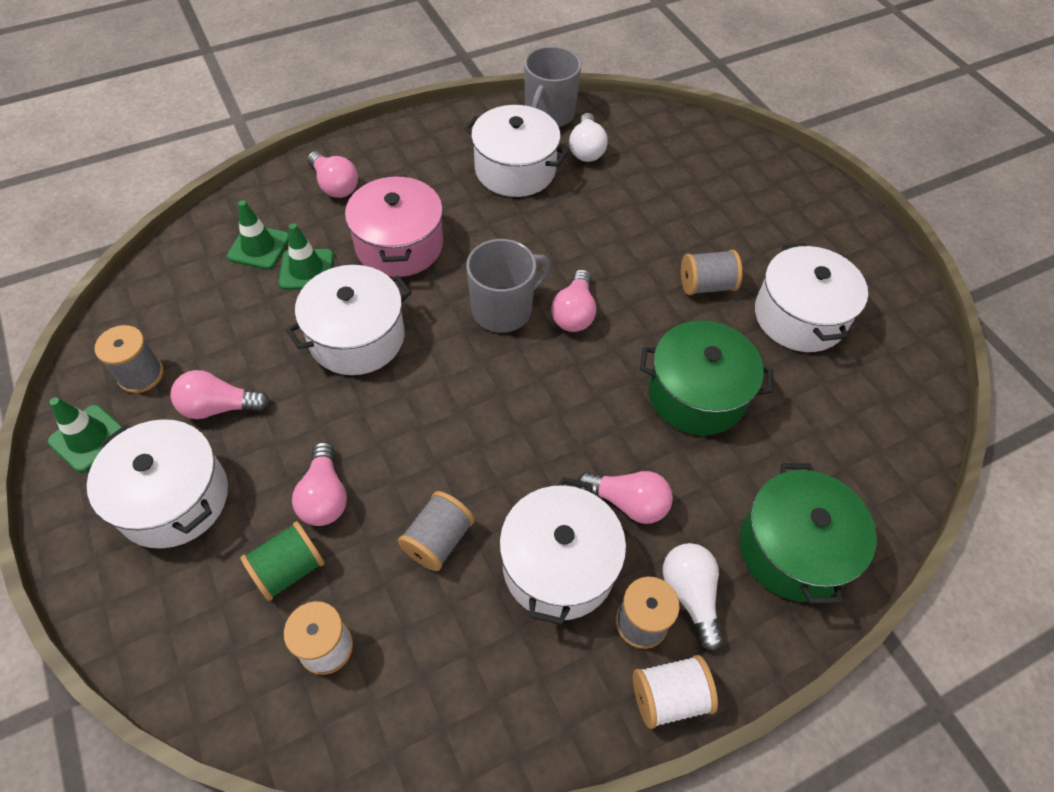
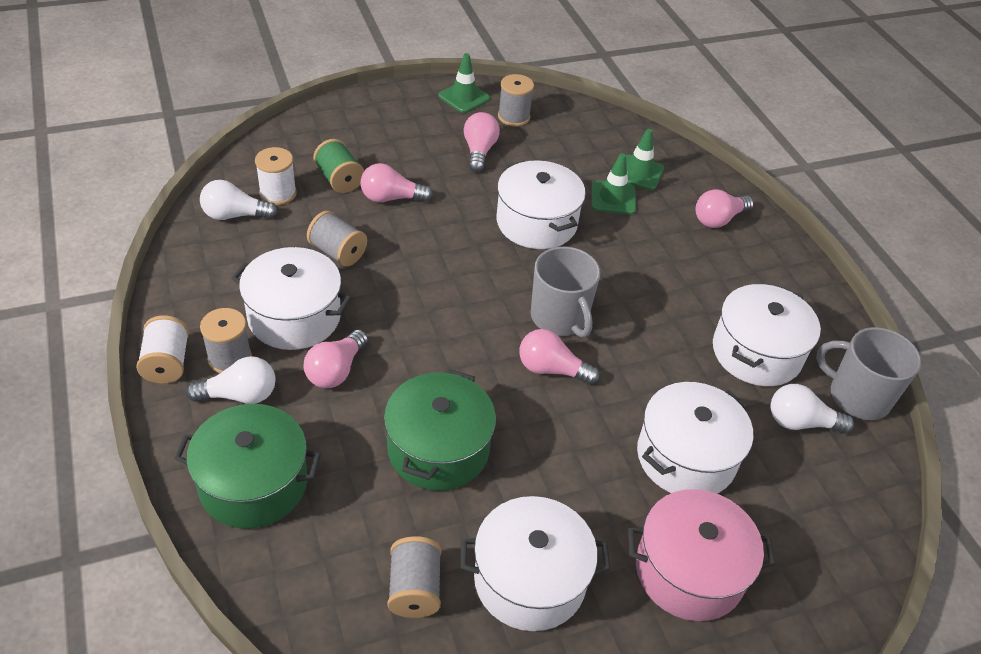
camera: 95 degrees right, 10 degrees down
white pot [87,419,228,548] -> white pot moved to [637,382,753,494]
pink pot [345,175,443,277] -> pink pot moved to [628,489,776,621]
grey spool [681,250,742,295] -> grey spool moved to [388,536,441,618]
none -> white light bulb [200,180,278,220]

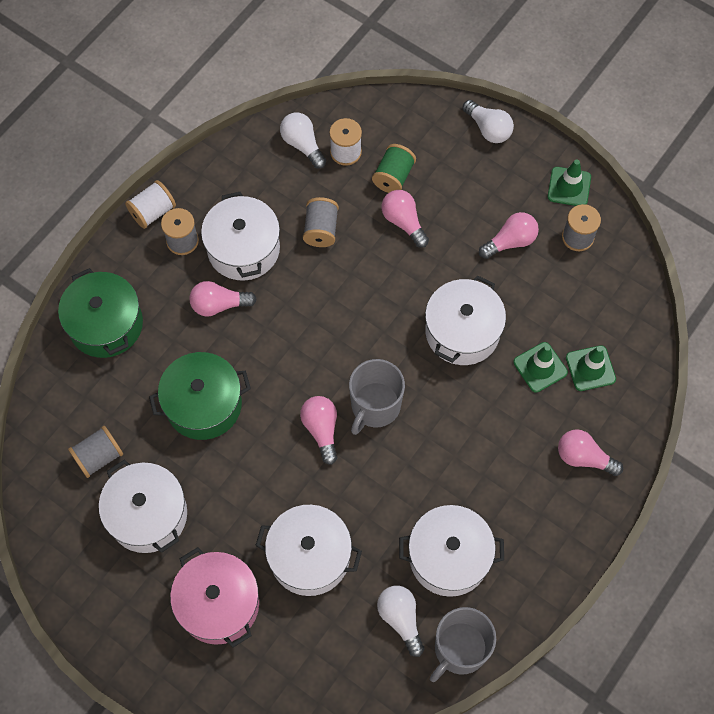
camera: 60 degrees right, 20 degrees up
white light bulb [186,356,276,404] -> white light bulb moved to [462,100,514,143]
grey mug [816,327,921,420] -> grey mug turned 135 degrees counterclockwise [430,607,496,682]

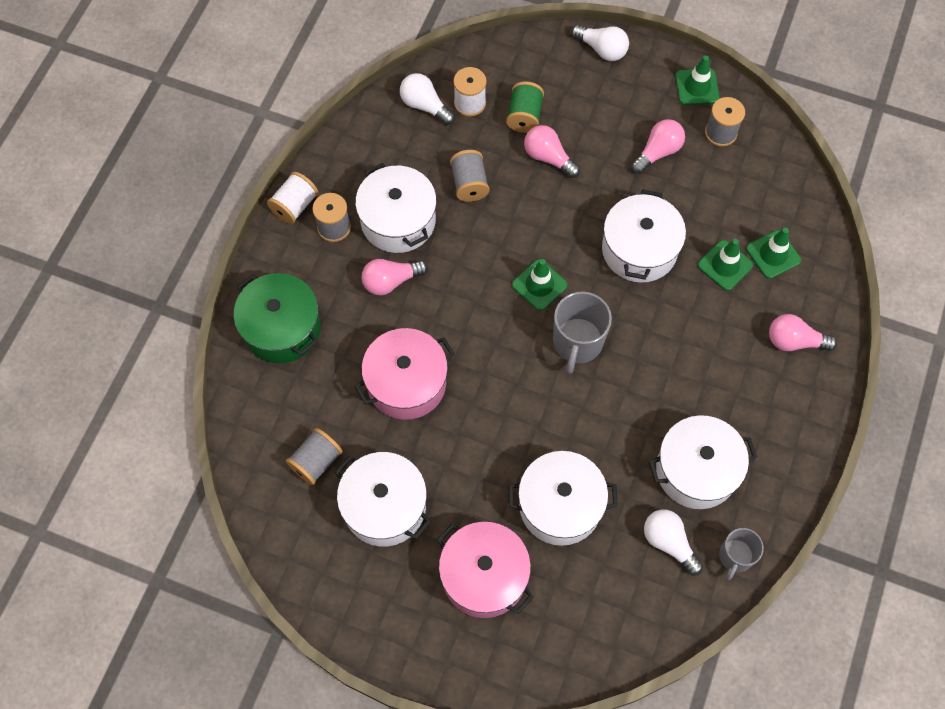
camera: 15 degrees left, 0 degrees up
green pot [149,352,251,440] -> pink pot [355,328,455,420]
pink light bulb [300,396,338,465] -> none
grey mug [430,607,496,682] -> grey mug [719,528,764,580], size x0.63
none -> green traffic cone [512,259,568,311]

